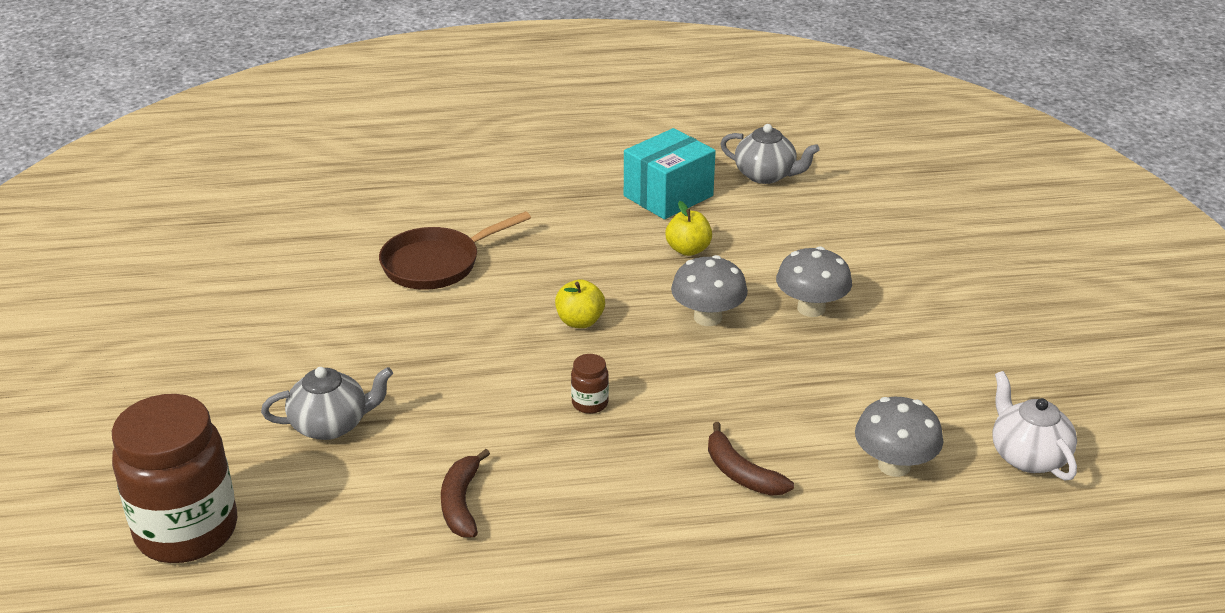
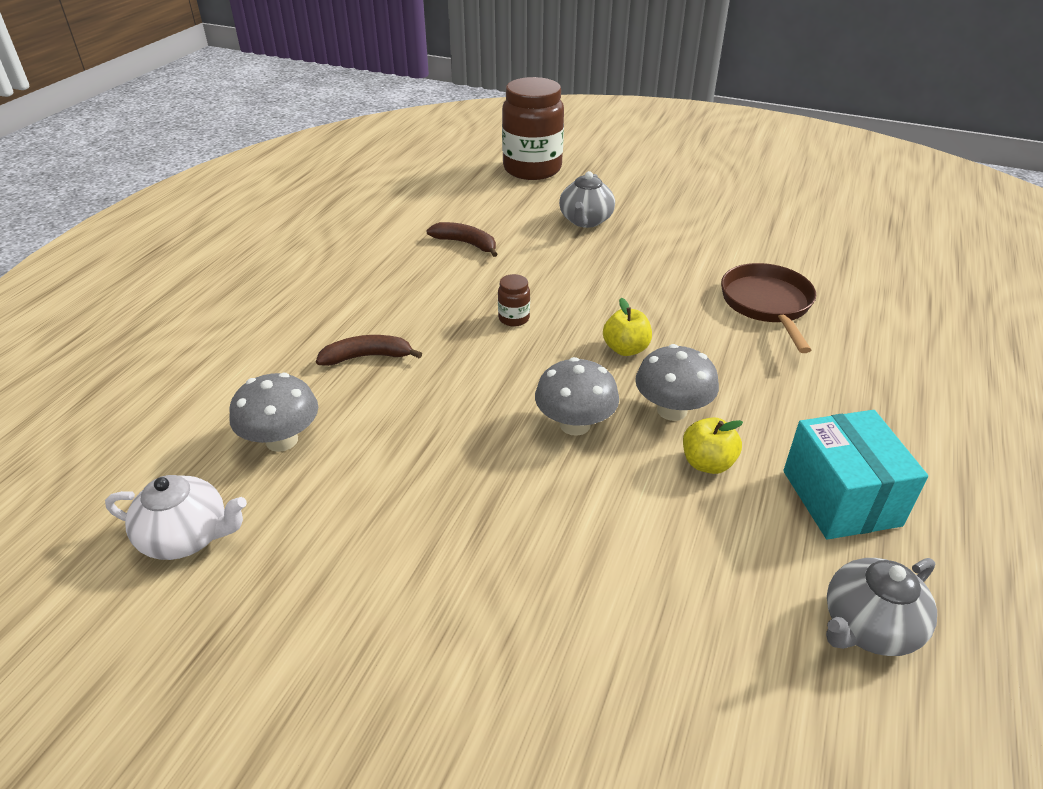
camera: 120 degrees right, 5 degrees up
grey mushroom [776,246,852,317] -> grey mushroom moved to [635,344,719,421]

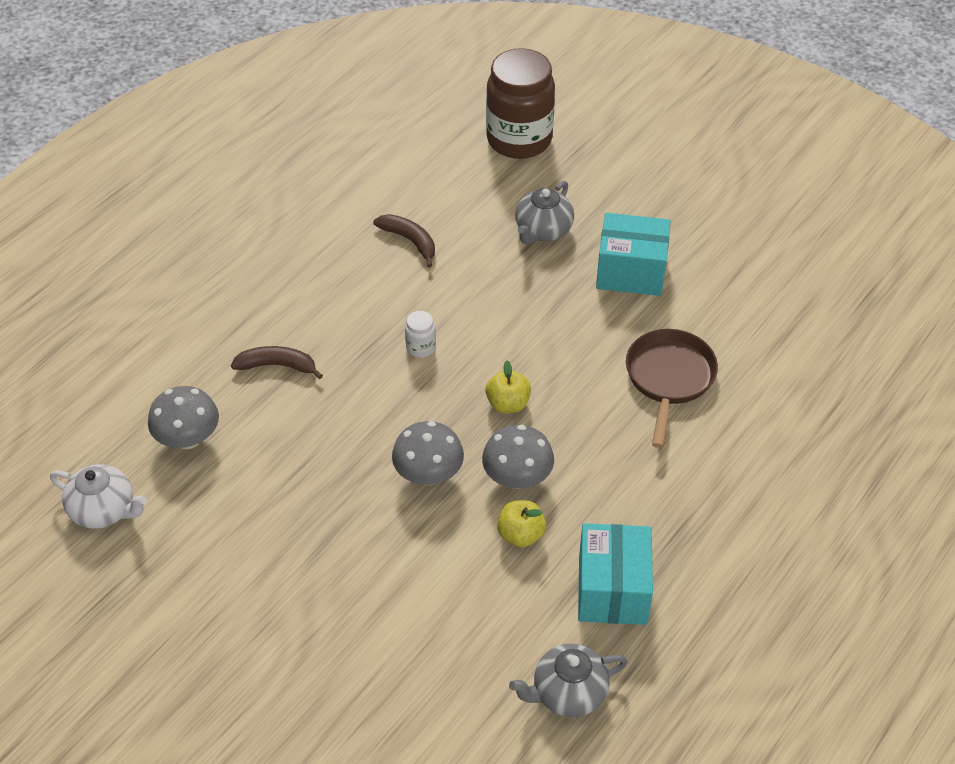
camera: 15 degrees right, 10 degrees up
brown jar [498,274,530,326] -> white jar [405,311,436,358]
none -> turquoise box [596,213,671,296]

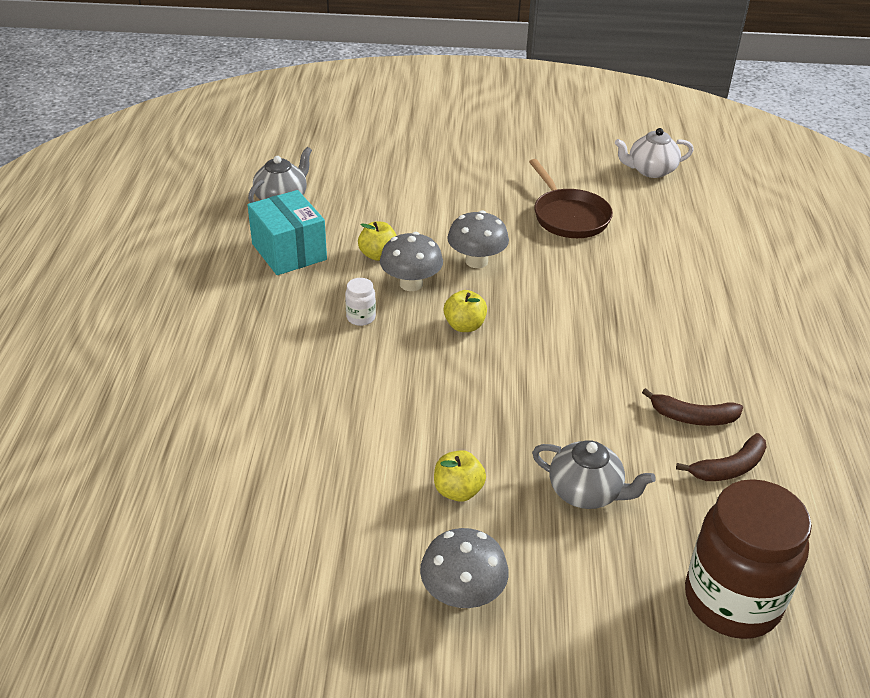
camera: 145 degrees right, 10 degrees down
grey mushroom [148,386,219,449] -> grey mushroom moved to [420,528,509,608]
brown banana [231,346,323,379] -> brown banana moved to [676,433,766,481]
white jar [405,311,436,358] -> white jar moved to [345,278,376,326]
grey teapot [515,181,574,245] -> grey teapot turned 120 degrees clockwise [532,440,656,509]
turquoise box [596,213,671,296] -> yellow apple [434,450,486,502]
brown pan [626,329,718,448] -> brown pan moved to [529,159,613,238]

